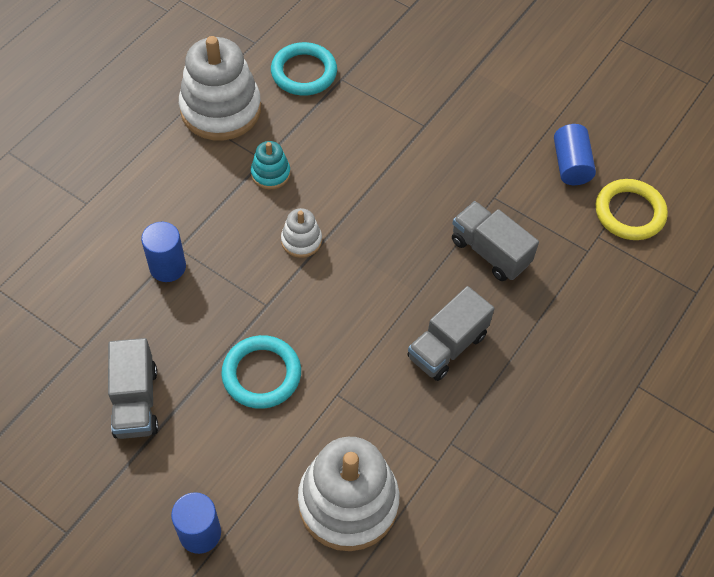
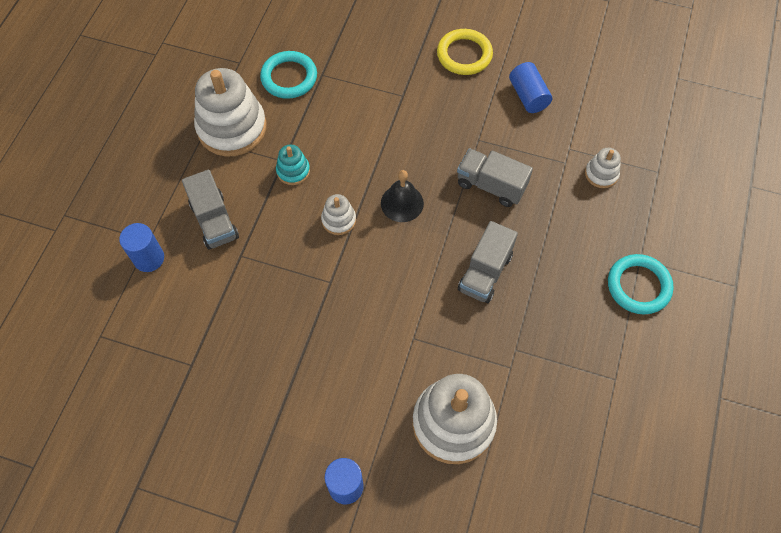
camera: 15 degrees left, 5 degrees up
grey truck [108,338,158,439] -> grey truck moved to [182,170,239,250]
blue cylinder [141,222,186,282] -> blue cylinder moved to [119,223,164,272]
turquoise ring [221,335,301,409] -> turquoise ring moved to [608,254,674,314]
yellow ring [596,179,668,240] -> yellow ring moved to [437,29,493,75]
none -> black bell [381,170,424,222]
none -> white stacking toy [585,148,621,188]

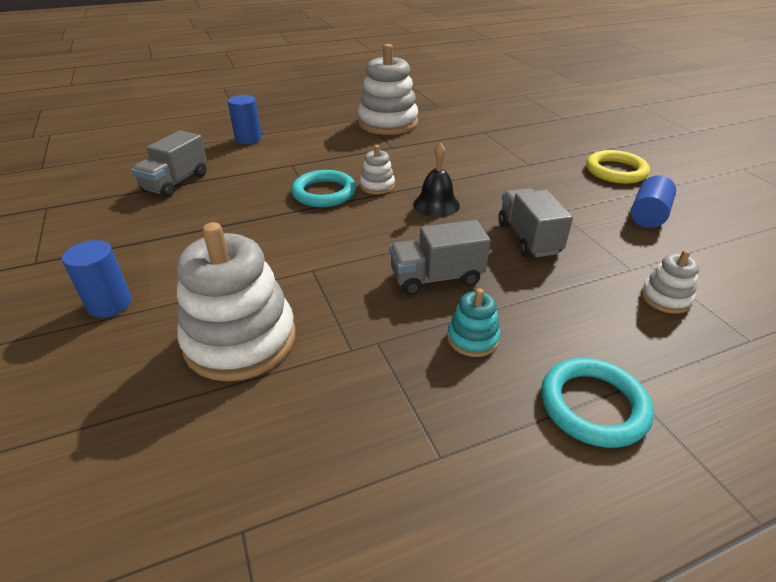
camera: 50 degrees right, 25 degrees down
grey truck [182,170,239,250] -> grey truck moved to [132,130,207,197]
turquoise ring [260,51,317,99] -> turquoise ring moved to [291,170,356,207]
turquoise stacking toy [276,145,310,185] -> turquoise stacking toy moved to [447,288,500,357]

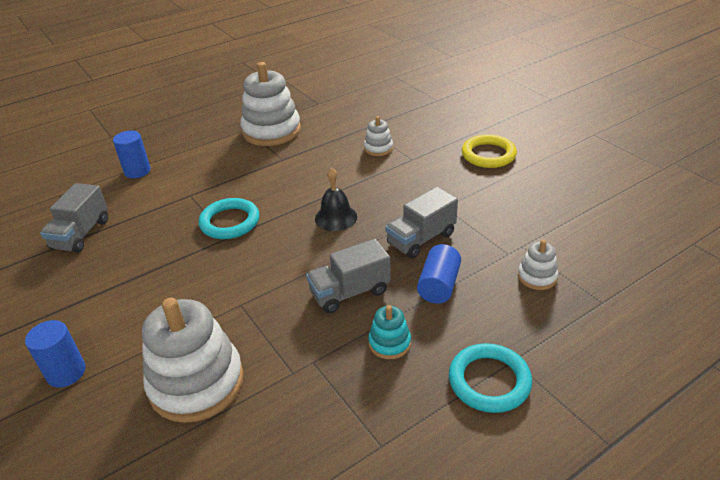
camera: 10 degrees left, 0 degrees up
white stacking toy [360,145,395,194] -> white stacking toy moved to [364,116,393,156]
grey truck [498,188,573,257] -> grey truck turned 105 degrees counterclockwise [386,187,458,259]
blue cylinder [631,175,676,228] -> blue cylinder moved to [417,244,461,304]

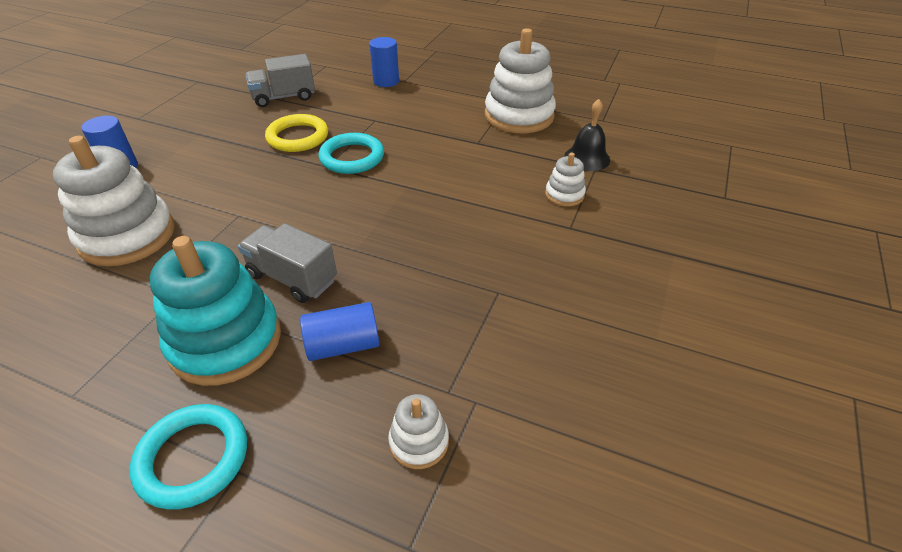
camera: 55 degrees right, 5 degrees up
black bell [315,168,357,231] -> black bell moved to [564,99,610,171]
turquoise stacking toy [368,305,411,359] -> turquoise stacking toy [150,236,281,386], size x2.13
grey truck [386,187,458,259] -> none
yellow ring [462,134,517,168] -> yellow ring moved to [265,114,328,152]

